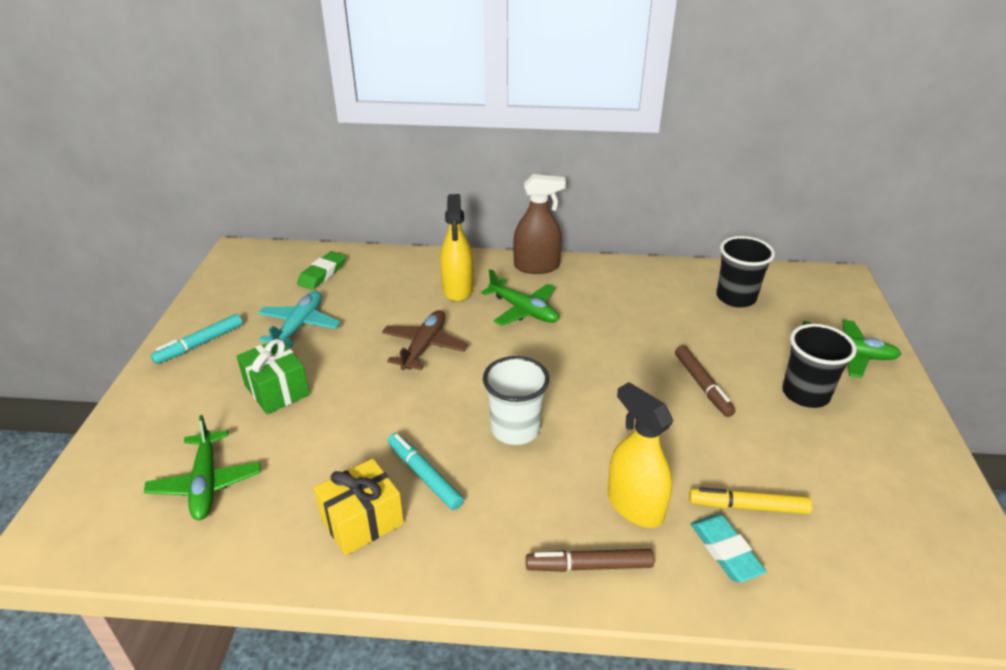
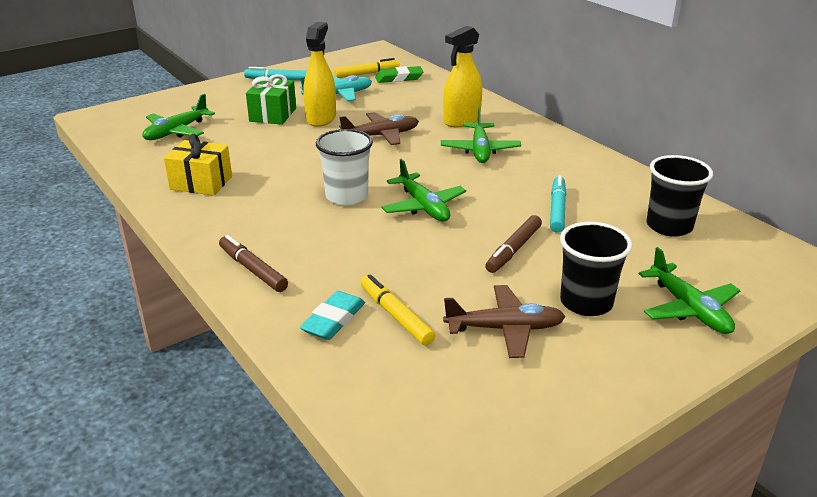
camera: 50 degrees right, 5 degrees down
turquoise marker [388,433,464,510] -> turquoise marker moved to [550,175,566,233]
brown spray bottle [513,174,566,274] -> none
yellow spray bottle [608,382,673,528] -> yellow spray bottle moved to [303,22,336,127]
none -> yellow marker [334,58,400,78]
none -> green plane [381,159,466,221]
none -> brown plane [443,285,566,358]

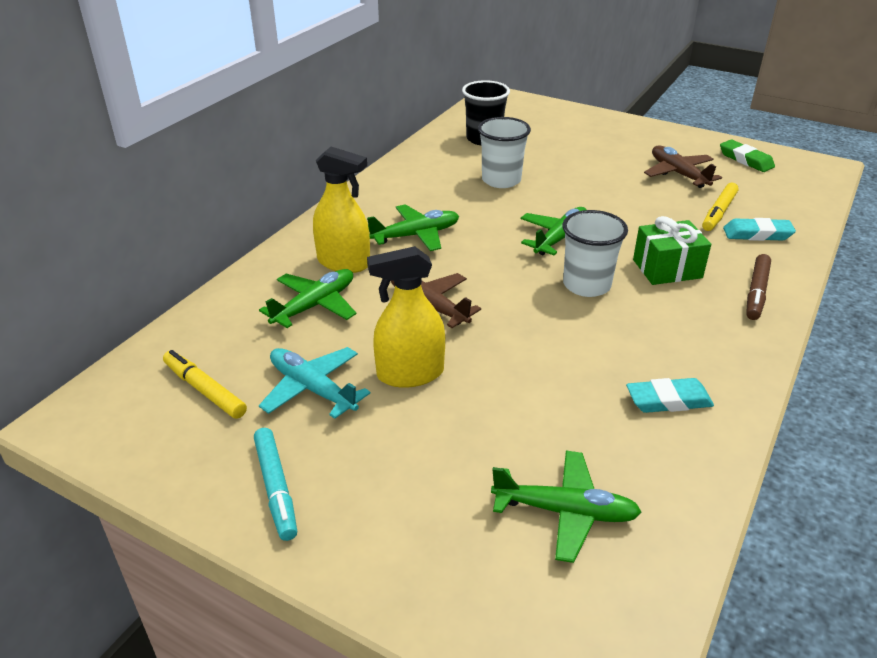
camera: 115 degrees left, 5 degrees up
yellow gift [164,134,232,196] -> turquoise eraser [626,378,714,413]
green gift [246,74,296,125] -> green gift moved to [633,216,711,285]
green eraser [375,66,423,83] -> green eraser moved to [720,140,775,172]
brown marker [485,215,542,273] -> none
turquoise marker [550,175,566,233] -> white cup [478,117,531,188]
black cup [560,222,632,316] -> none
green plane [639,247,741,334] -> green plane moved to [259,269,356,328]

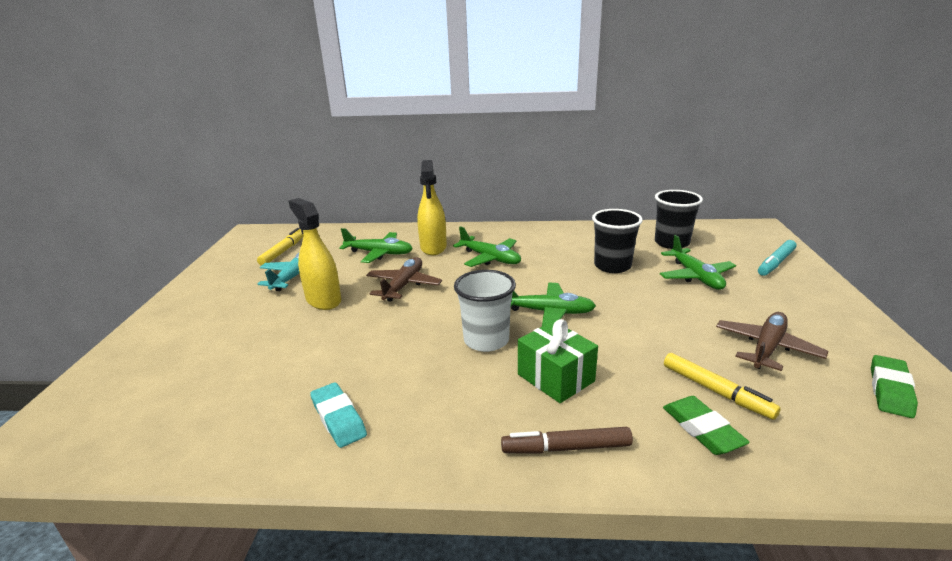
camera: 65 degrees right, 10 degrees down
turquoise marker [254,428,297,541] -> turquoise marker moved to [758,240,797,276]
white cup [478,117,531,188] -> black cup [592,209,643,273]
green plane [491,451,642,563] -> green plane moved to [660,235,736,290]
yellow marker [702,183,739,231] -> yellow marker turned 135 degrees counterclockwise [664,353,781,420]
turquoise eraser [723,218,796,241] -> green eraser [663,396,750,455]

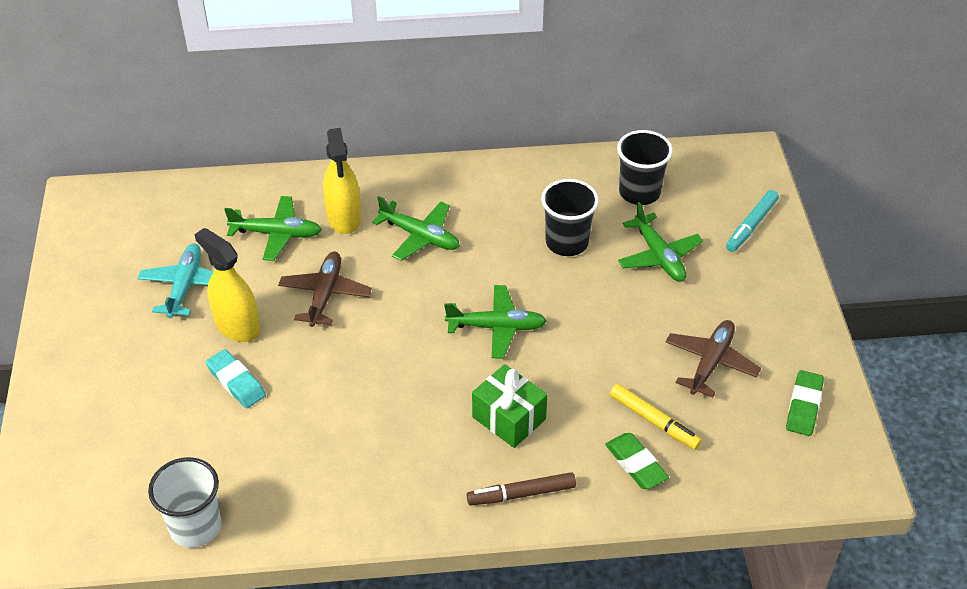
camera: 10 degrees left, 20 degrees up
yellow marker [257,228,303,266] -> none
turquoise eraser [310,382,367,448] -> turquoise eraser moved to [206,349,266,408]
white cup [454,270,516,352] -> white cup moved to [148,457,221,548]

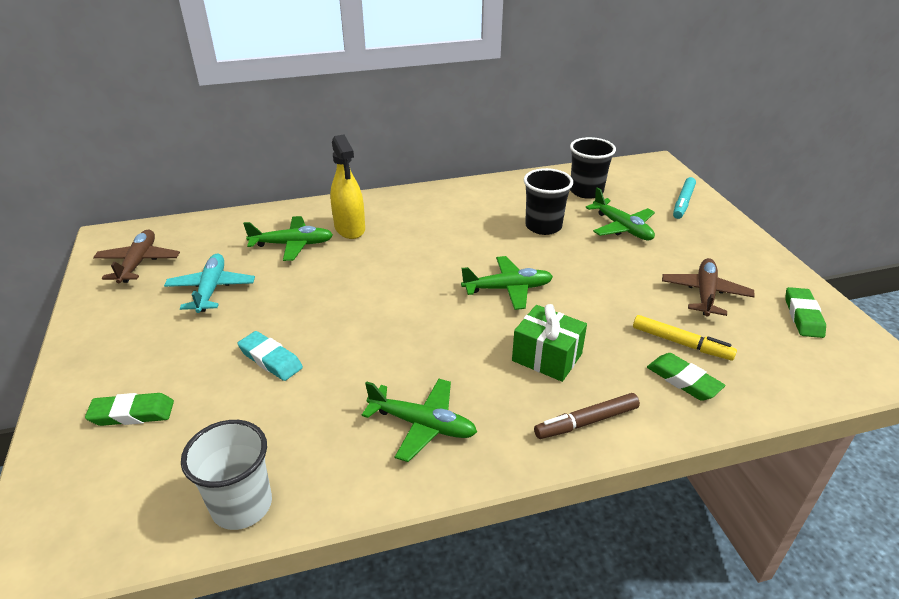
camera: 10 degrees left, 10 degrees down
yellow spray bottle [194,228,260,342] -> none
brown plane [278,252,372,327] -> brown plane moved to [93,229,180,283]
green plane [372,196,460,261] -> green plane moved to [362,379,477,462]
none -> green eraser [85,393,174,426]

